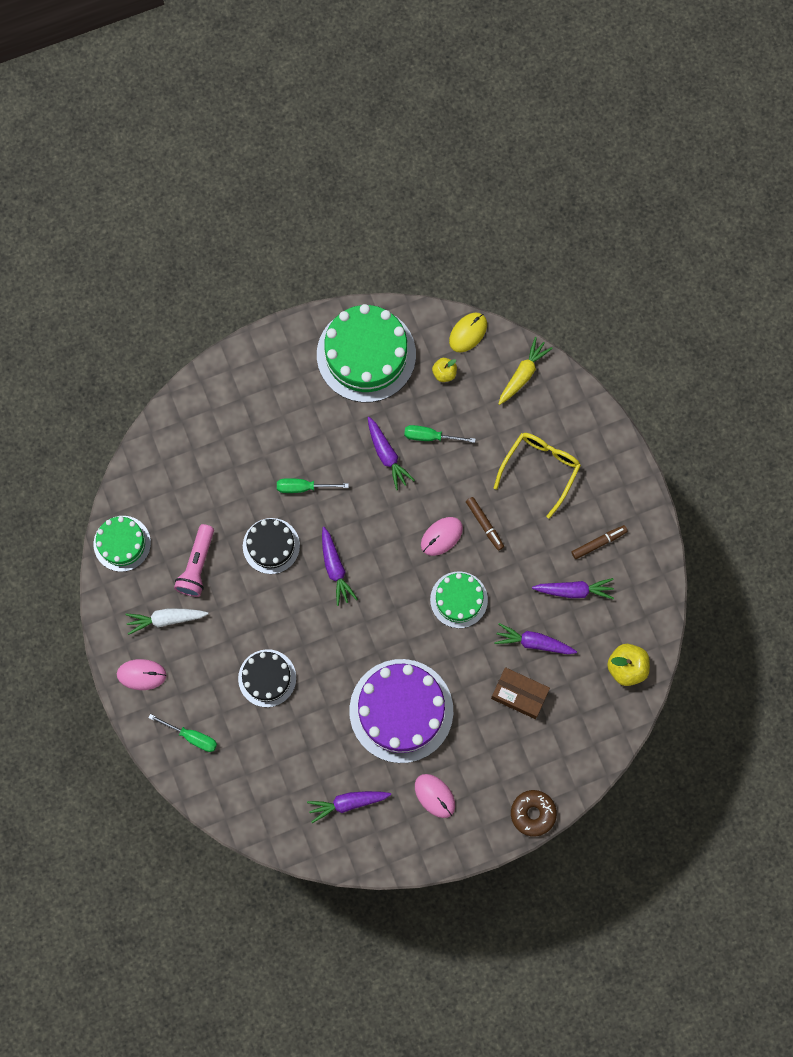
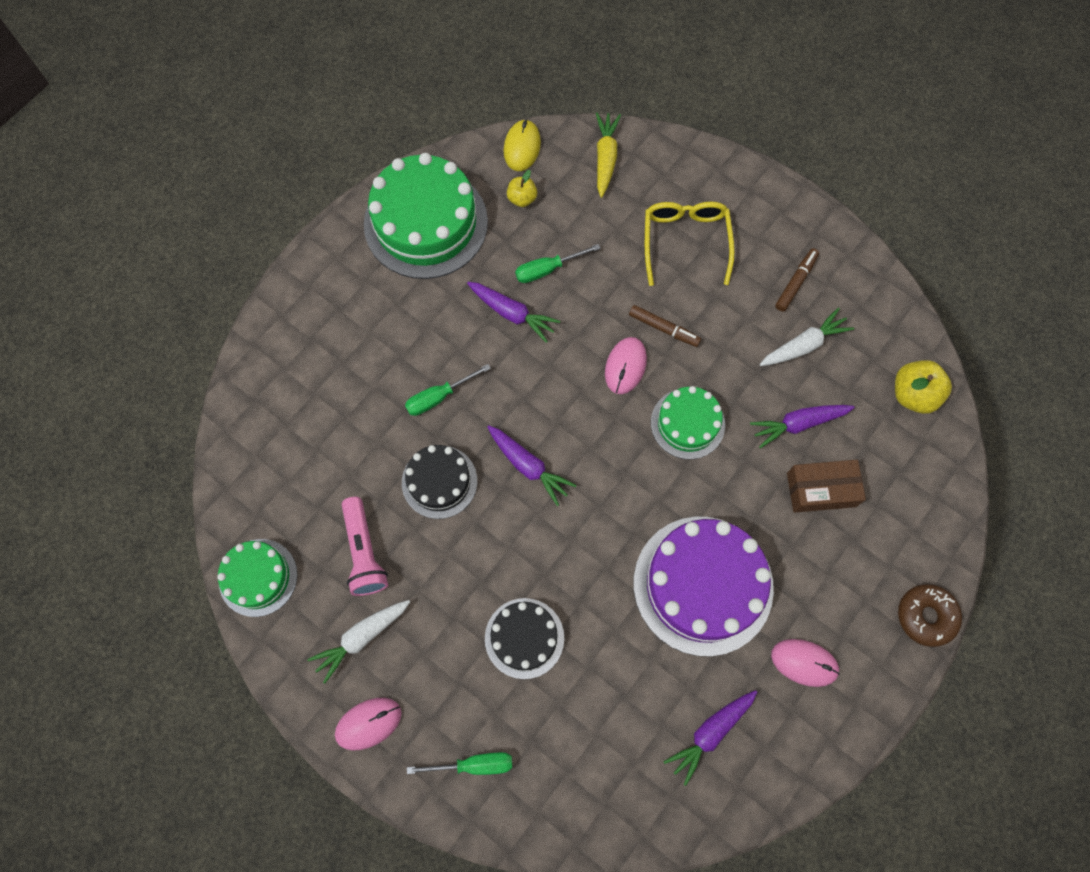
camera: 30 degrees left, 5 degrees down
purple carrot [532,578,614,600] -> white carrot [760,308,854,366]

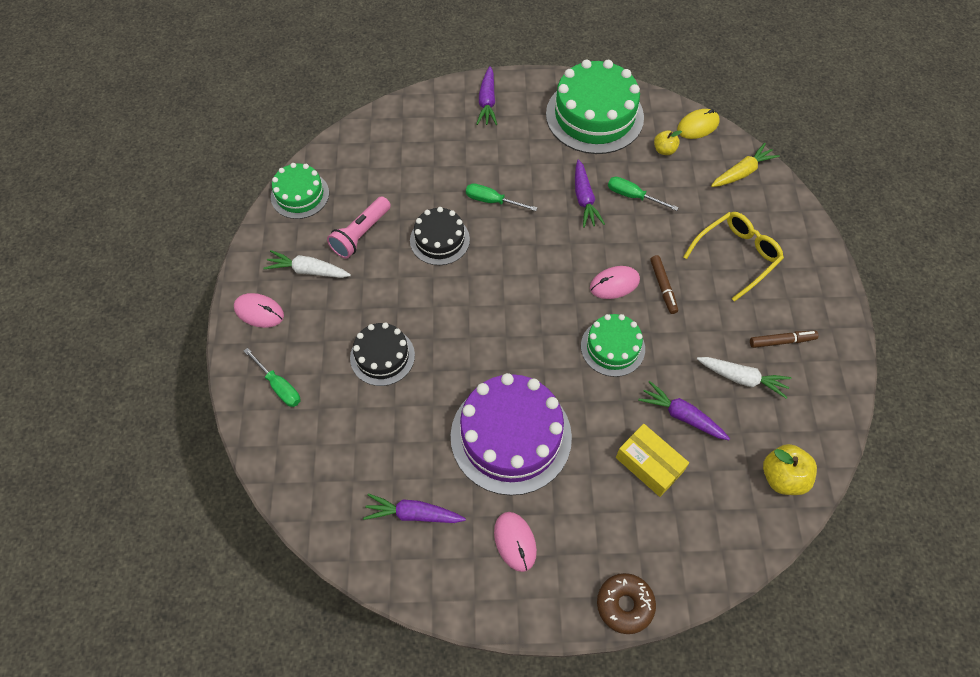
camera: 50 degrees right, 10 degrees down
purple carrot [488,426,576,506] -> purple carrot moved to [476,66,497,125]
brown box [787,460,866,513] -> yellow box [616,424,689,497]

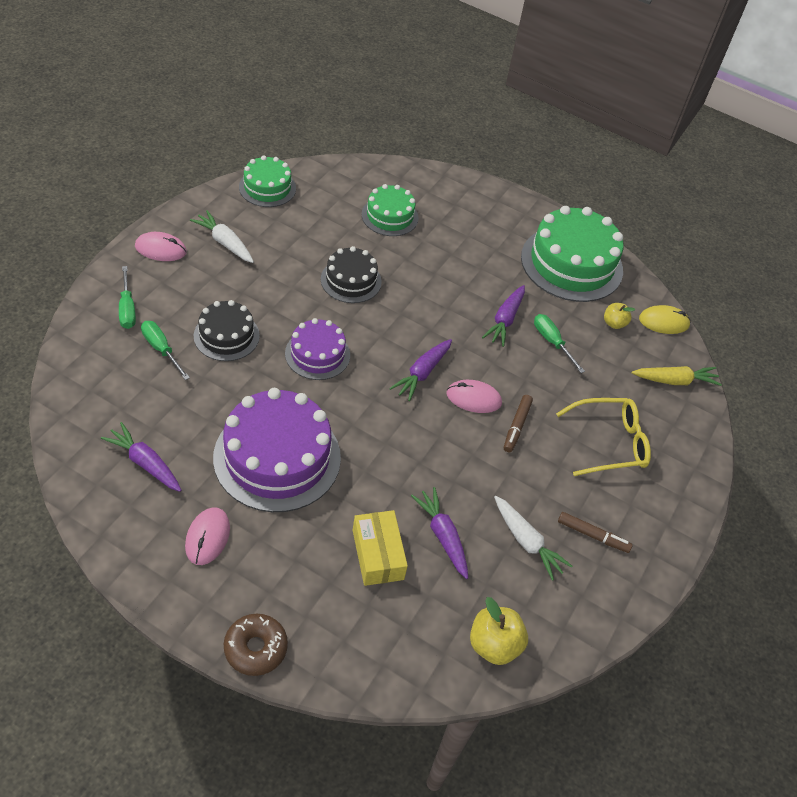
camera: 25 degrees right, 10 degrees down
pink mouse [234,293,284,328] -> pink mouse turned 45 degrees counterclockwise [135,232,187,261]
pink flashlight [327,196,391,259] -> none
green screwdriver [466,183,538,211] -> green screwdriver moved to [141,321,190,380]
purple carrot [476,66,497,125] -> purple carrot moved to [389,339,452,401]
green cake [581,314,645,377] -> green cake moved to [361,184,419,236]
none -> purple cake [285,318,350,380]

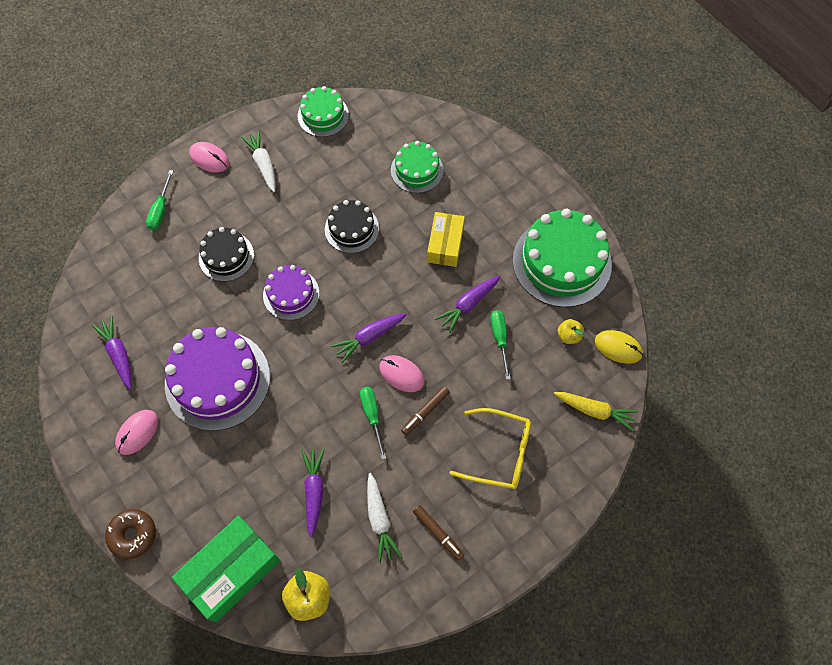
camera: 30 degrees right, 15 degrees up
green screwdriver [141,321,190,380] -> green screwdriver moved to [360,387,386,460]
yellow box [353,510,408,586] -> yellow box moved to [427,212,465,267]
none -> green box [172,515,280,622]

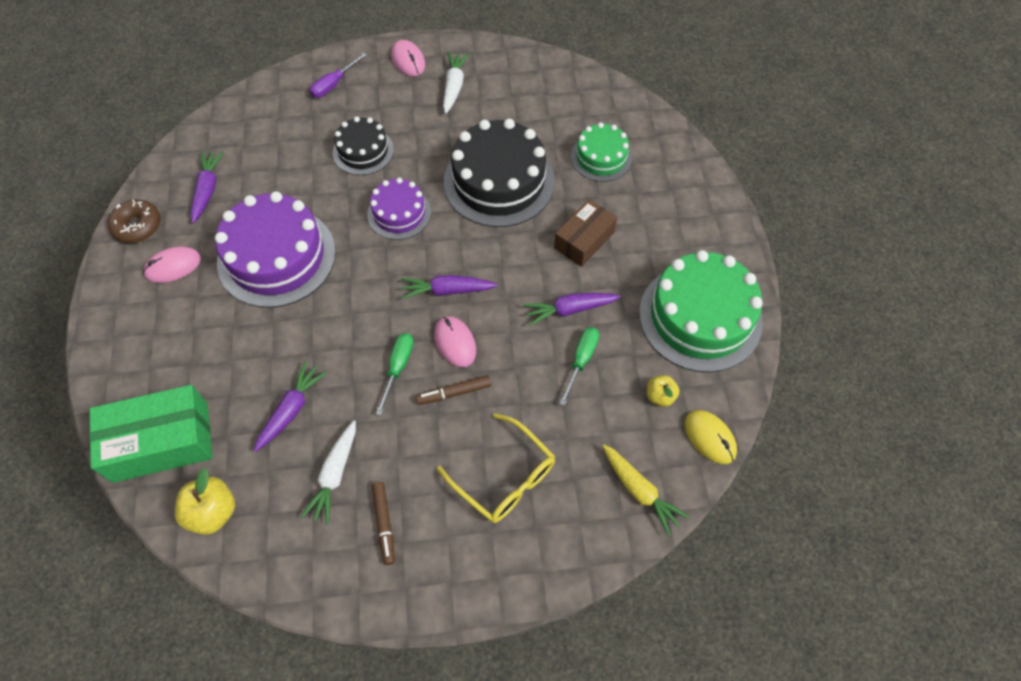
camera: 30 degrees right, 5 degrees down
brown donut [105,509,156,559] -> brown donut moved to [108,199,160,243]
green screwdriver [146,170,173,230] -> purple screwdriver [309,53,367,98]
green cake [298,86,349,137] -> none
black cake [325,200,379,253] -> black cake [444,119,555,227], size x1.78
yellow box [427,212,465,267] -> brown box [554,199,617,267]

